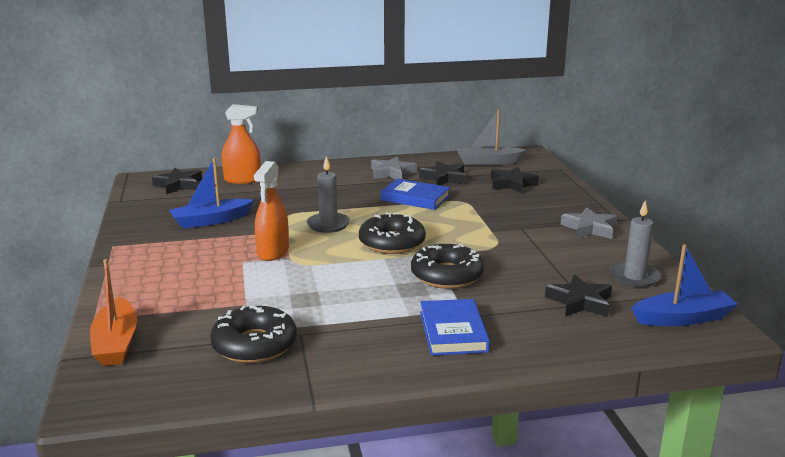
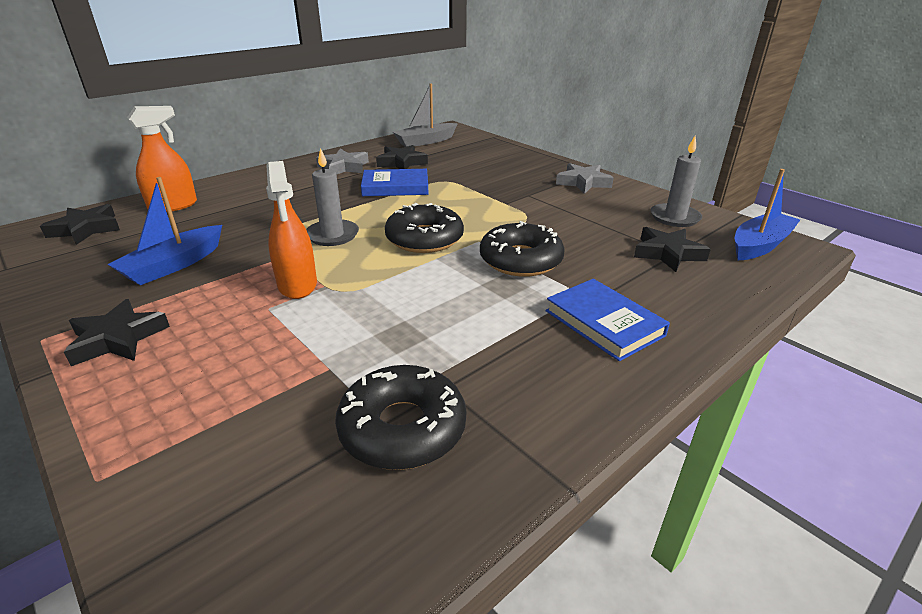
camera: 30 degrees left, 10 degrees up
orange boat [90,259,137,366] -> none
black star [491,167,539,194] -> black star moved to [64,299,170,366]

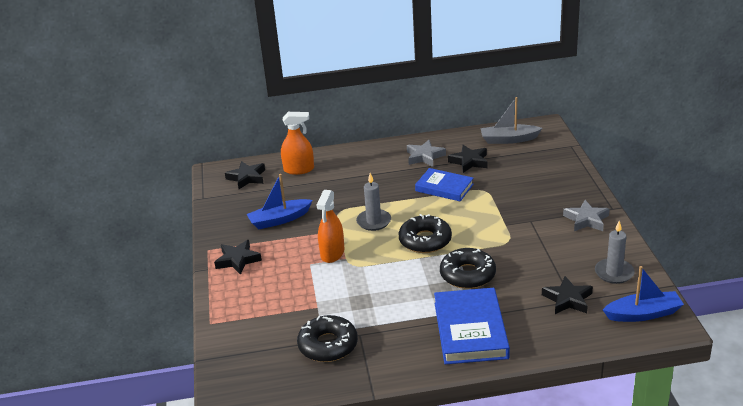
camera: 35 degrees right, 0 degrees up
blue book [546,279,670,361] -> blue book [434,288,510,364], size x1.52

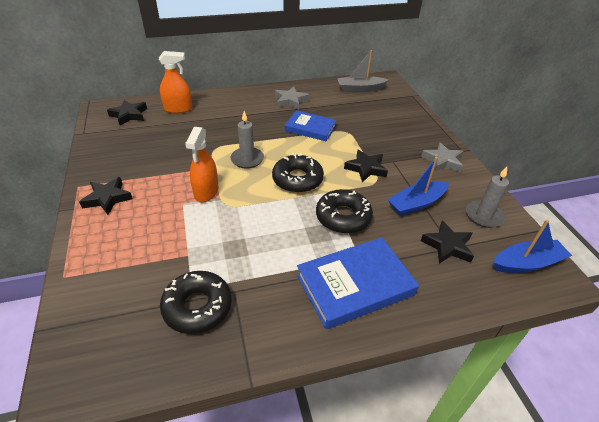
camera: 10 degrees left, 10 degrees up
blue boat [246,174,313,229] -> blue boat moved to [387,157,449,216]
blue book [434,288,510,364] -> blue book turned 75 degrees clockwise [297,237,419,329]
black star [448,145,487,173] -> black star moved to [344,150,388,182]

